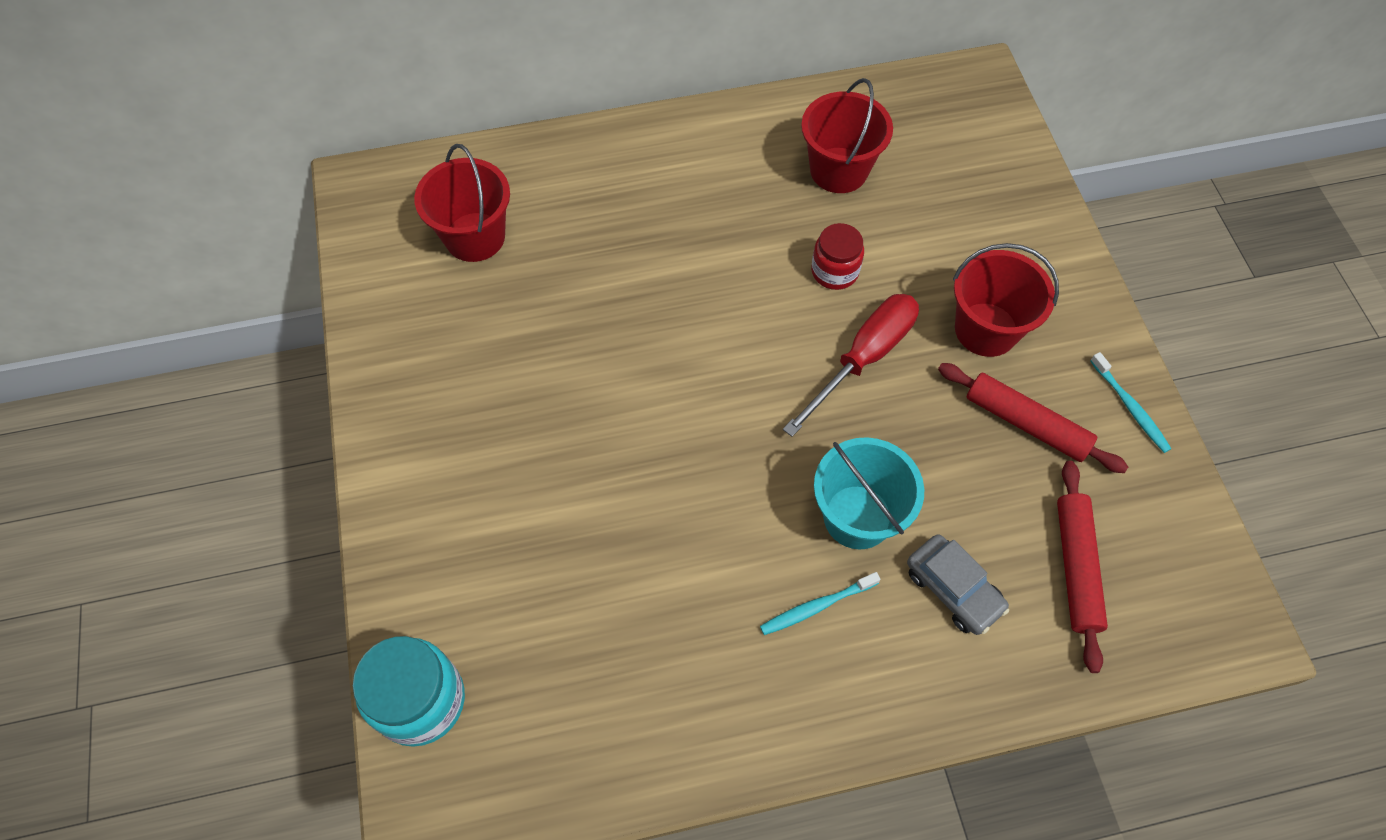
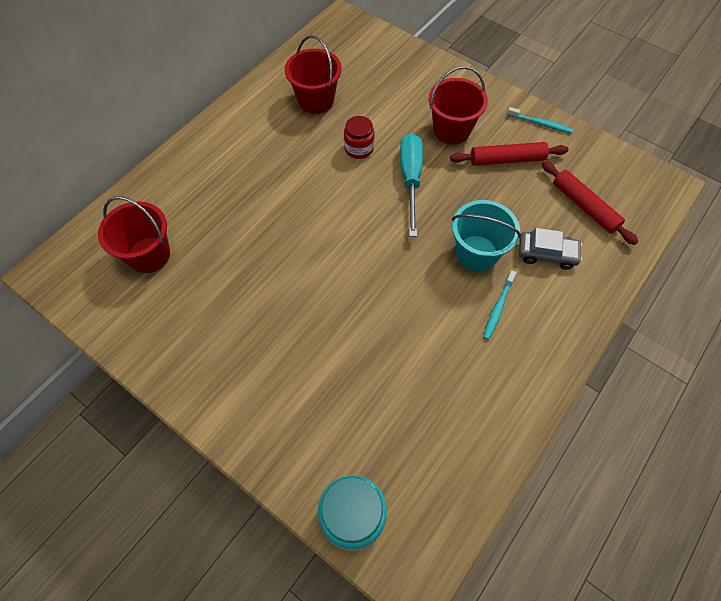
camera: 40 degrees left, 0 degrees up
red screwdriver [783,294,919,437] -> turquoise screwdriver [400,133,423,237]

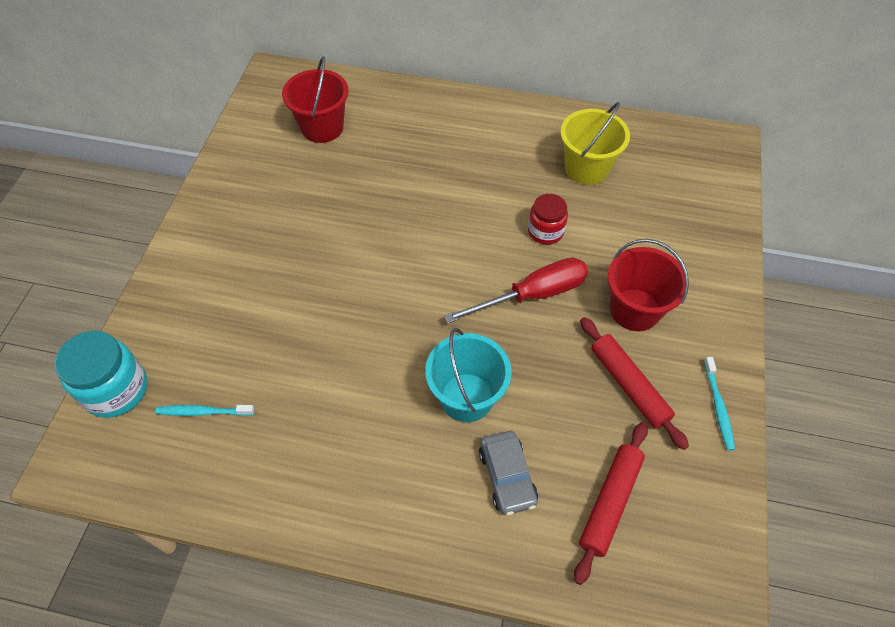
camera: 65 degrees right, 5 degrees down
red bucket [285,35,342,114] -> yellow bucket [560,102,630,185]
turquoise screwdriver [400,133,423,237] -> red screwdriver [444,257,588,323]
turquoise toothbrush [483,270,516,340] -> turquoise toothbrush moved to [155,405,255,416]

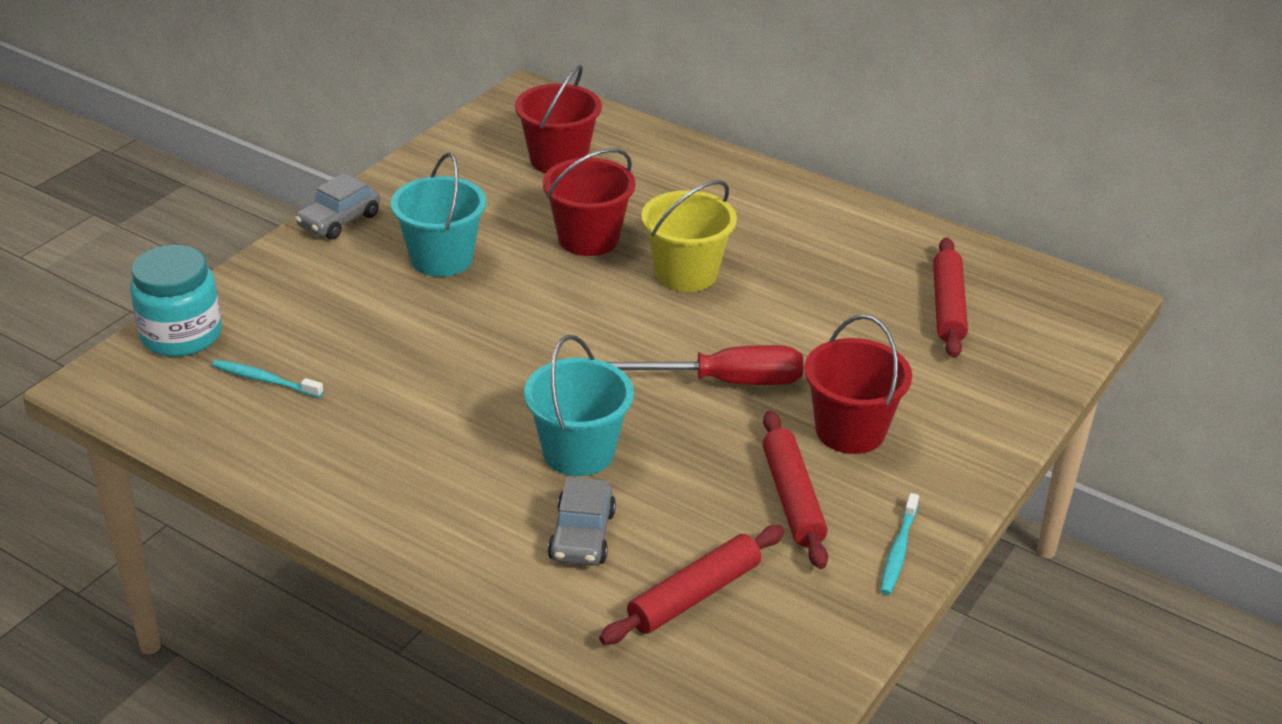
camera: 20 degrees right, 20 degrees down
red jar [528,194,568,245] -> none
yellow bucket [560,102,630,185] -> yellow bucket moved to [642,180,737,292]
none -> grey car [295,173,380,240]
none -> turquoise bucket [391,152,486,277]
none -> red bucket [543,148,636,256]
none -> red rolling pin [933,238,968,358]

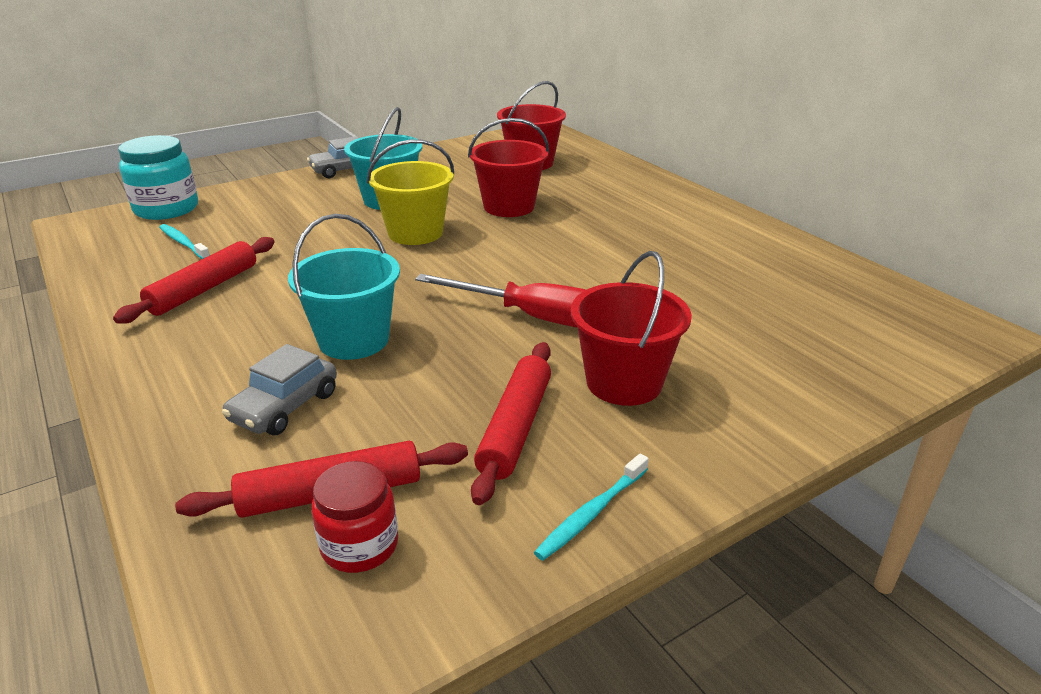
camera: 25 degrees right, 5 degrees down
yellow bucket [642,180,737,292] -> yellow bucket moved to [367,139,454,245]
red rolling pin [933,238,968,358] -> red rolling pin moved to [113,237,275,324]
none -> red jar [312,461,398,573]

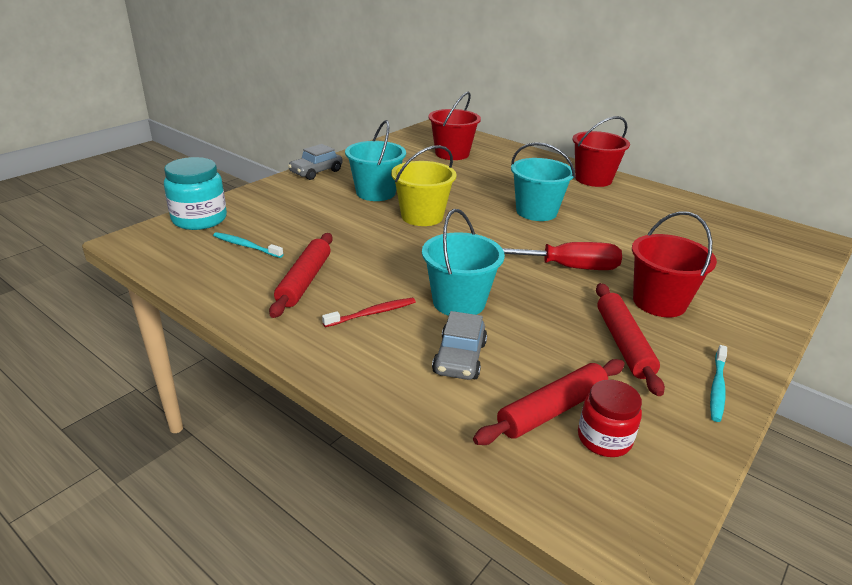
camera: 20 degrees left, 0 degrees up
red bucket [468,118,549,217] -> red bucket moved to [572,116,630,187]
none -> red toothbrush [322,298,416,327]
none -> turquoise bucket [511,142,575,221]

